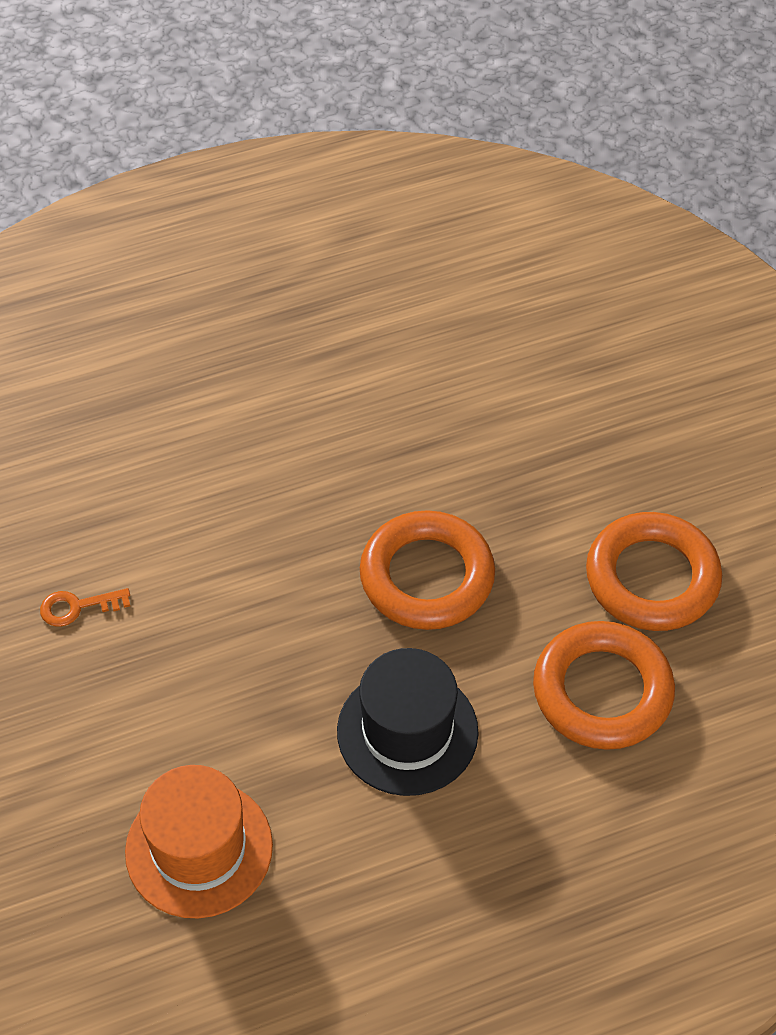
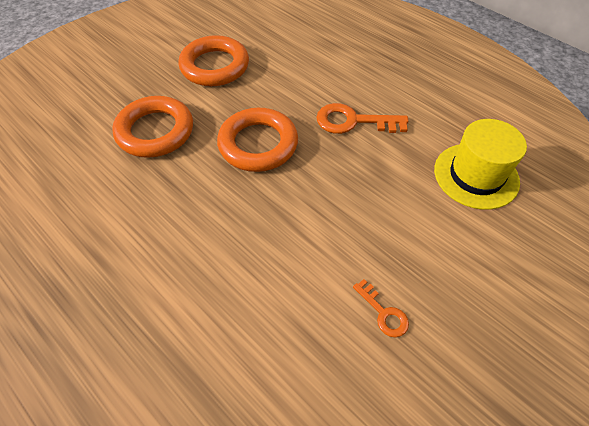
camera: 115 degrees left, 0 degrees up
orange hat [125,765,273,919] -> yellow hat [434,119,527,210]
black hat [337,648,478,796] -> orange key [316,103,409,134]
orange ring [533,621,675,750] -> orange ring moved to [112,96,193,158]

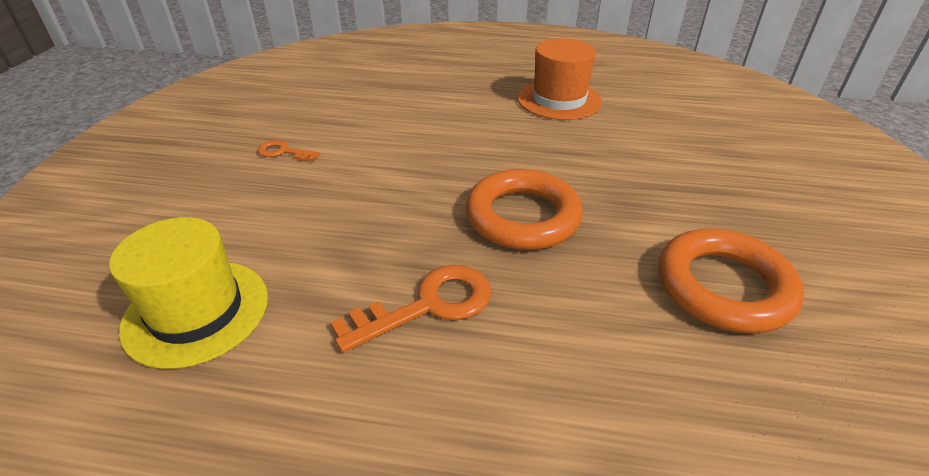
camera: 145 degrees right, 15 degrees down
orange ring [112,96,193,158] -> none
none -> orange hat [517,38,602,120]

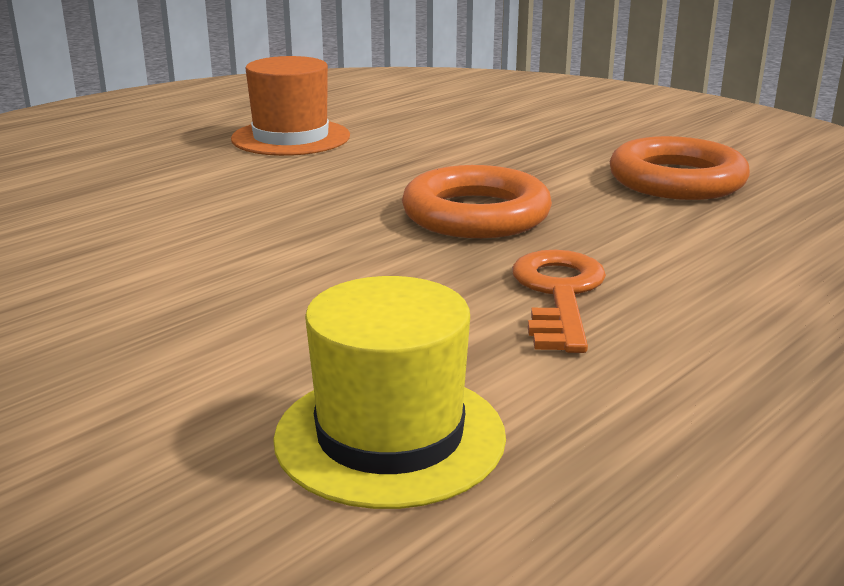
camera: 55 degrees left, 15 degrees down
orange key [258,140,320,162] -> none

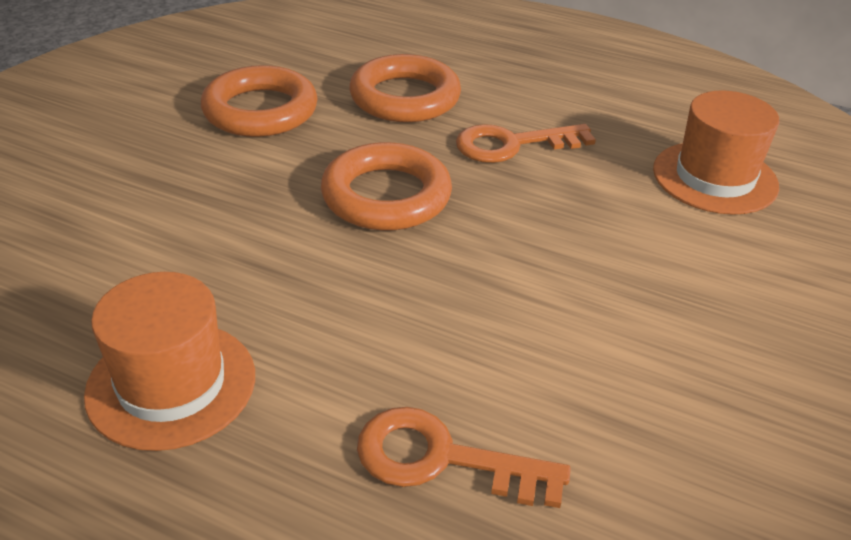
camera: 110 degrees left, 15 degrees up
yellow hat [273,276,506,509] -> orange hat [653,90,780,215]
none -> orange ring [349,54,461,122]
none -> orange key [357,407,571,508]

